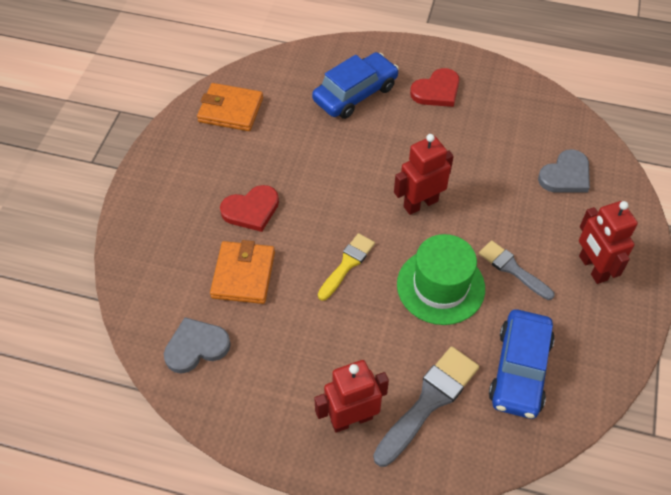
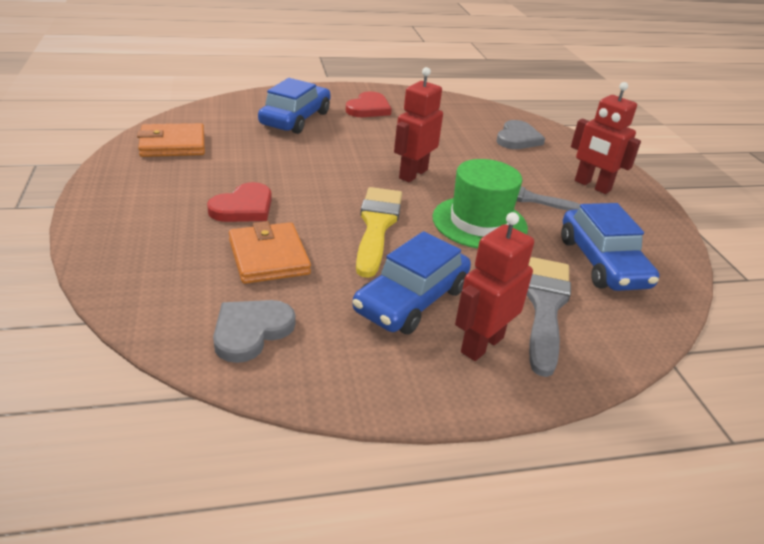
camera: 30 degrees left, 20 degrees down
yellow brush [318,233,375,301] -> yellow brush [356,187,402,278], size x1.56
none -> blue car [352,231,471,334]

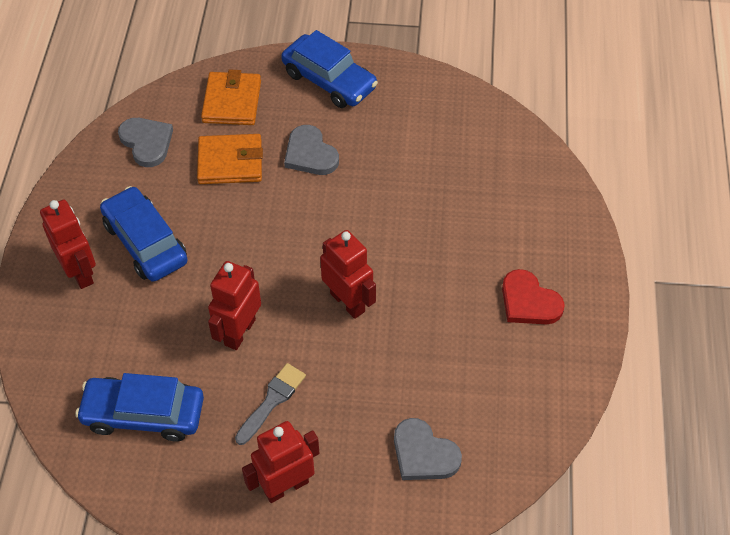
camera: 110 degrees right, 20 degrees up
orange wallet [137,123,205,157] -> orange wallet moved to [201,69,261,125]
red heart [207,182,272,222] -> grey heart [284,125,339,175]
blue car [258,78,331,134] -> blue car moved to [281,30,378,108]
yellow brush [356,187,402,278] -> none
green hat [433,159,528,249] -> red robot [208,261,261,350]
grey brush [527,257,571,377] -> none

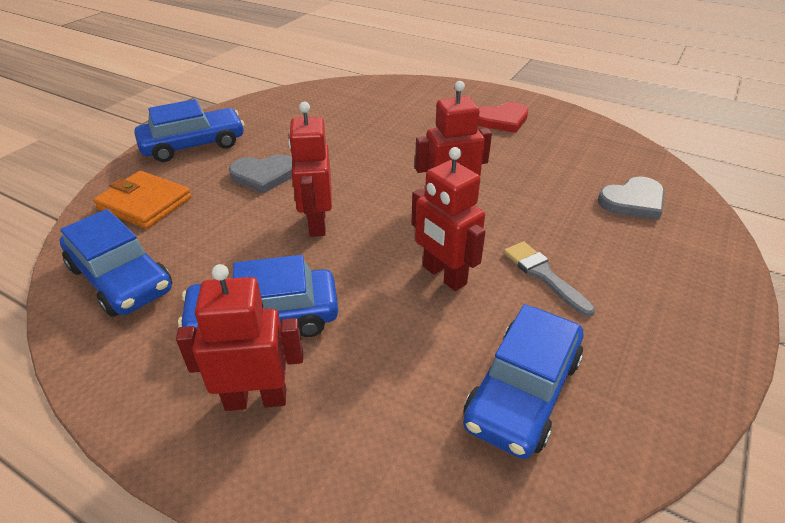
camera: 65 degrees left, 15 degrees down
grey heart [118,118,173,167] -> blue car [60,209,172,317]
orange wallet [197,134,263,184] -> none
red robot [242,421,319,503] -> red robot moved to [288,102,332,237]

